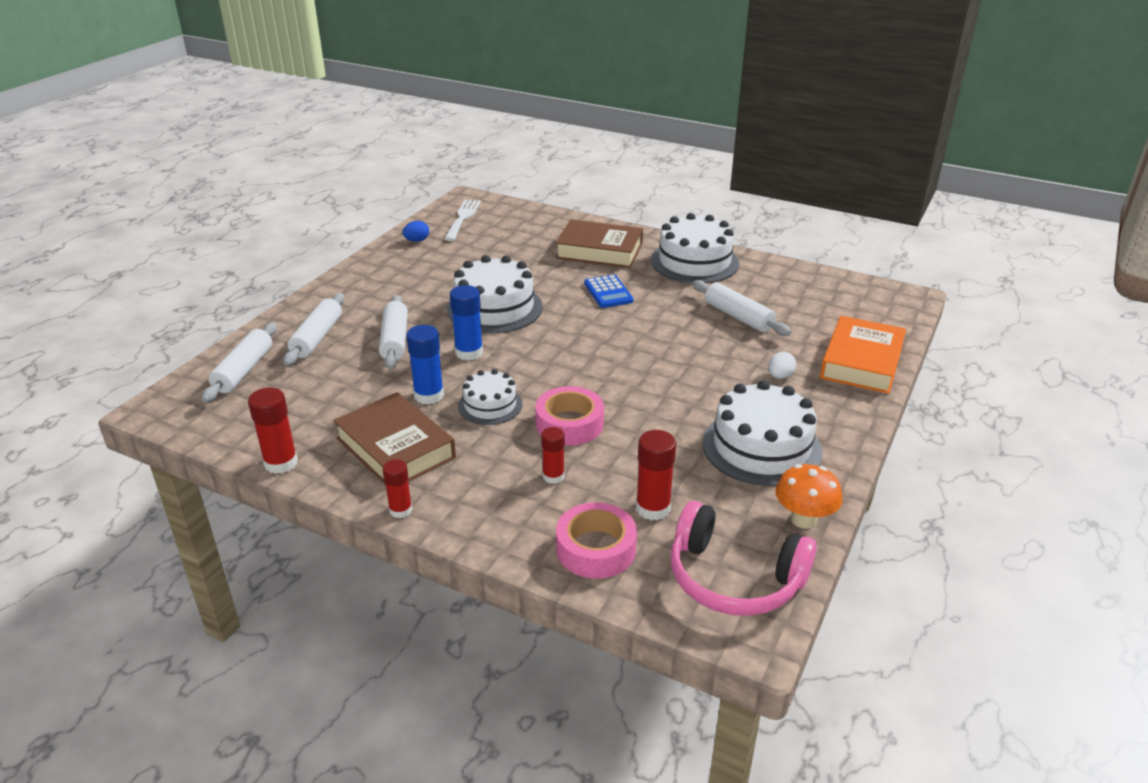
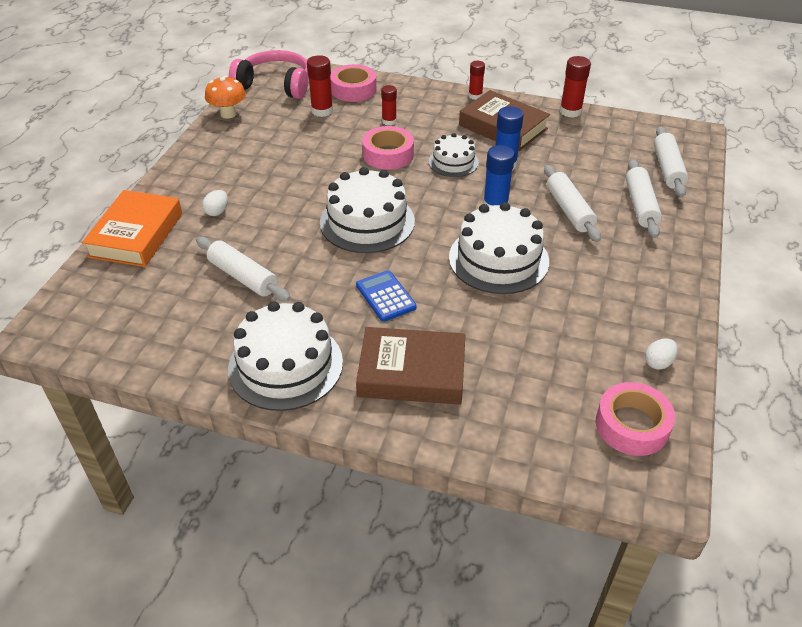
camera: 170 degrees right, 10 degrees up
blue egg [402,221,429,242] -> white egg [645,339,678,370]
white fork [444,199,481,241] -> pink tape [596,382,675,456]
white cake [702,380,822,486] -> white cake moved to [320,167,415,253]

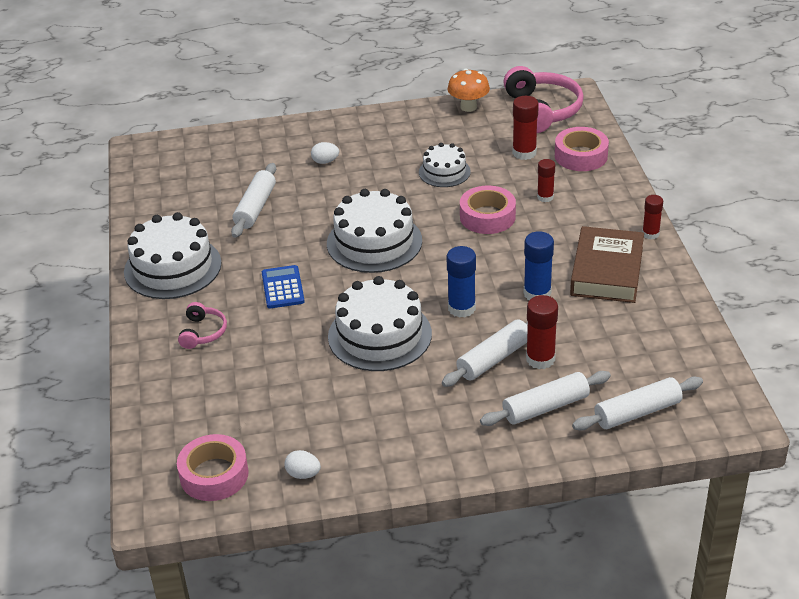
camera: 65 degrees right, 5 degrees down
orange book [82,190,182,267] -> none
blue calculator [356,270,417,322] -> blue calculator turned 45 degrees counterclockwise [262,265,305,309]
brown book [356,327,465,405] -> pink headphones [178,302,227,349]
white cake [429,133,479,177] -> white cake moved to [419,143,471,187]
red glue stick [560,56,591,118] -> red glue stick moved to [526,295,558,369]

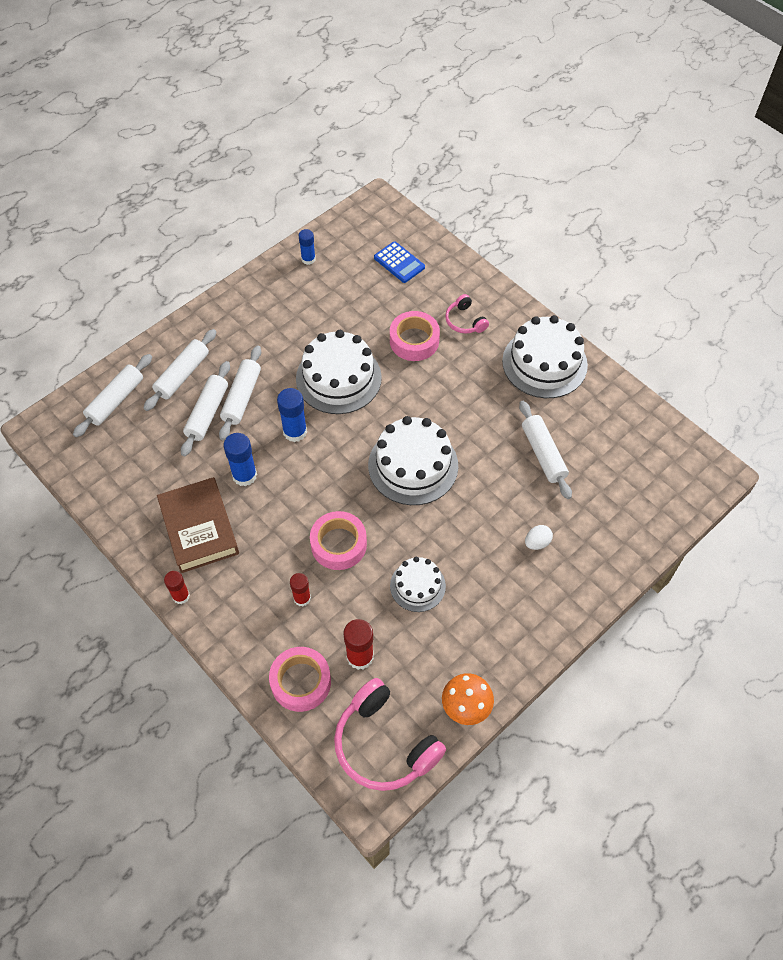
camera: 145 degrees right, 20 degrees up
pink tape [177,434,249,501] -> pink tape moved to [390,311,440,361]
blue calculator [262,265,305,309] -> blue calculator moved to [374,241,425,283]
white egg [285,450,321,479] -> blue glue stick [298,229,316,265]
red glue stick [526,295,558,369] -> white rolling pin [181,361,230,456]

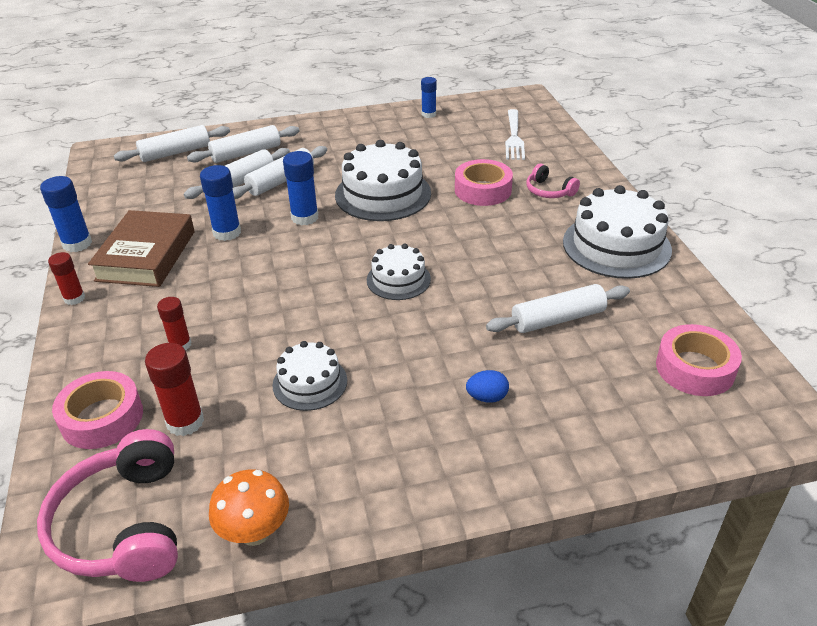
camera: 30 degrees right, 20 degrees down
pink tape [310,511,367,570] -> pink tape moved to [656,324,742,396]
white cake [368,416,458,505] -> white cake [367,244,431,300], size x0.58
blue calculator [374,241,425,283] -> white fork [505,109,525,160]
pink headphones [445,294,489,334] -> pink headphones turned 45 degrees counterclockwise [527,164,580,198]
white rolling pin [519,401,572,499] -> white rolling pin turned 60 degrees clockwise [486,284,630,333]
white egg [525,525,553,550] -> blue egg [466,370,509,403]
none -> blue glue stick [40,176,92,252]

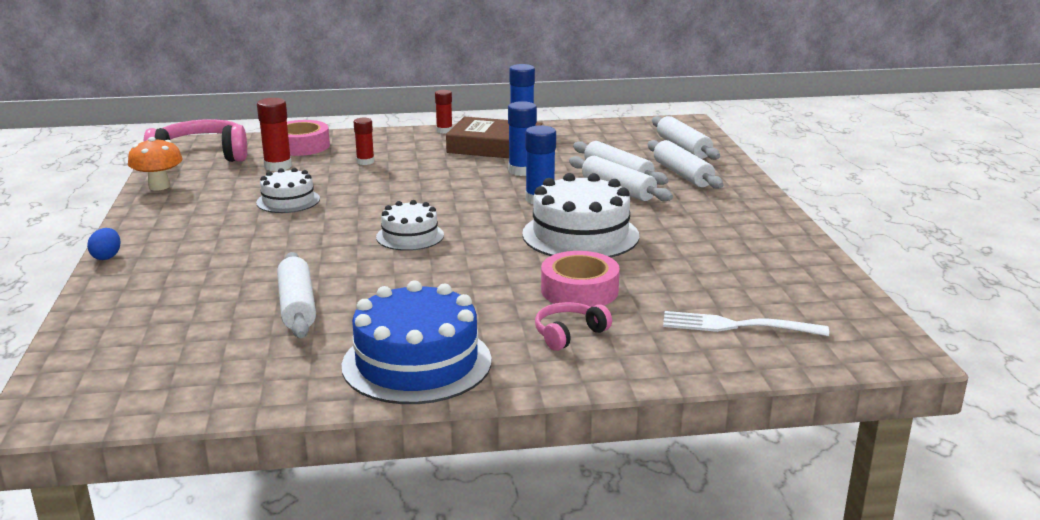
camera: 95 degrees right, 15 degrees down
blue glue stick [421,77,437,118] -> none
blue egg [466,370,509,403] -> blue egg moved to [87,228,121,260]
white cake [563,185,672,279] -> blue cake [342,281,492,404]
pink tape [656,324,742,396] -> none

